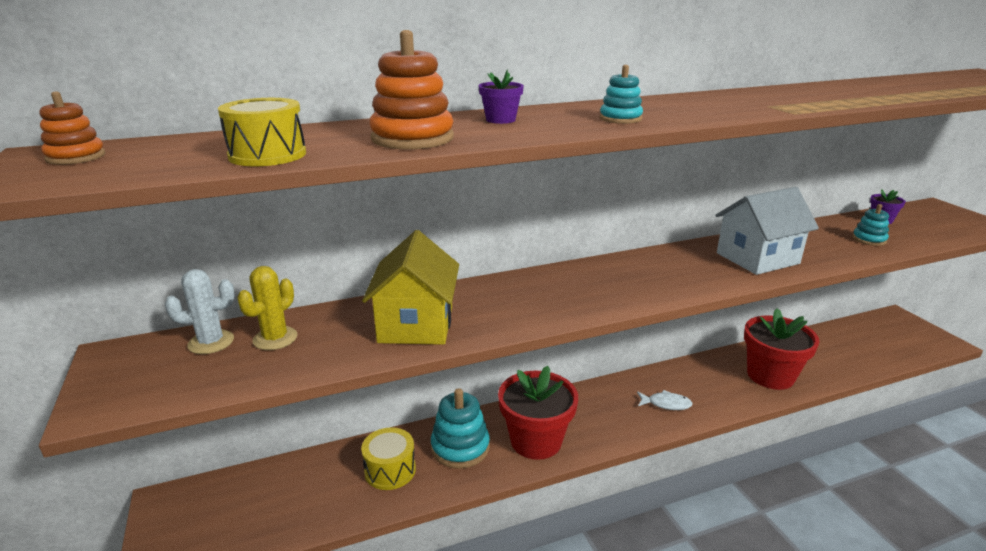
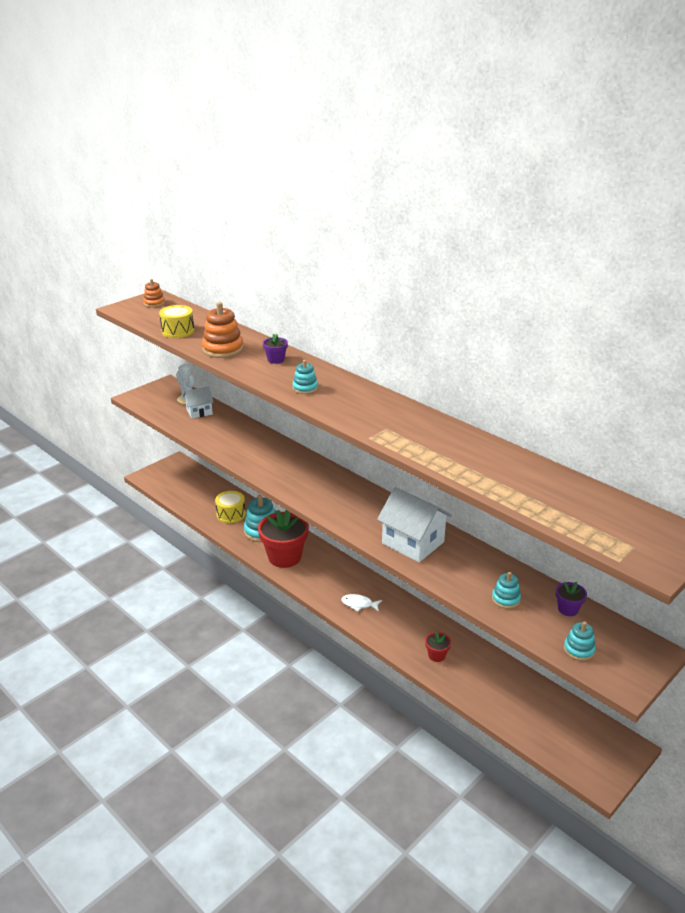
camera: 65 degrees right, 5 degrees up
yellow cactus [237,266,297,350] -> white house [183,387,214,419]
yellow house [362,230,459,345] -> none
white fish [637,390,693,410] -> white fish turned 120 degrees clockwise [341,594,382,612]
red flower pot [744,308,820,390] -> red flower pot [425,631,451,662], size x0.45
none -> turquoise stacking toy [564,621,596,661]

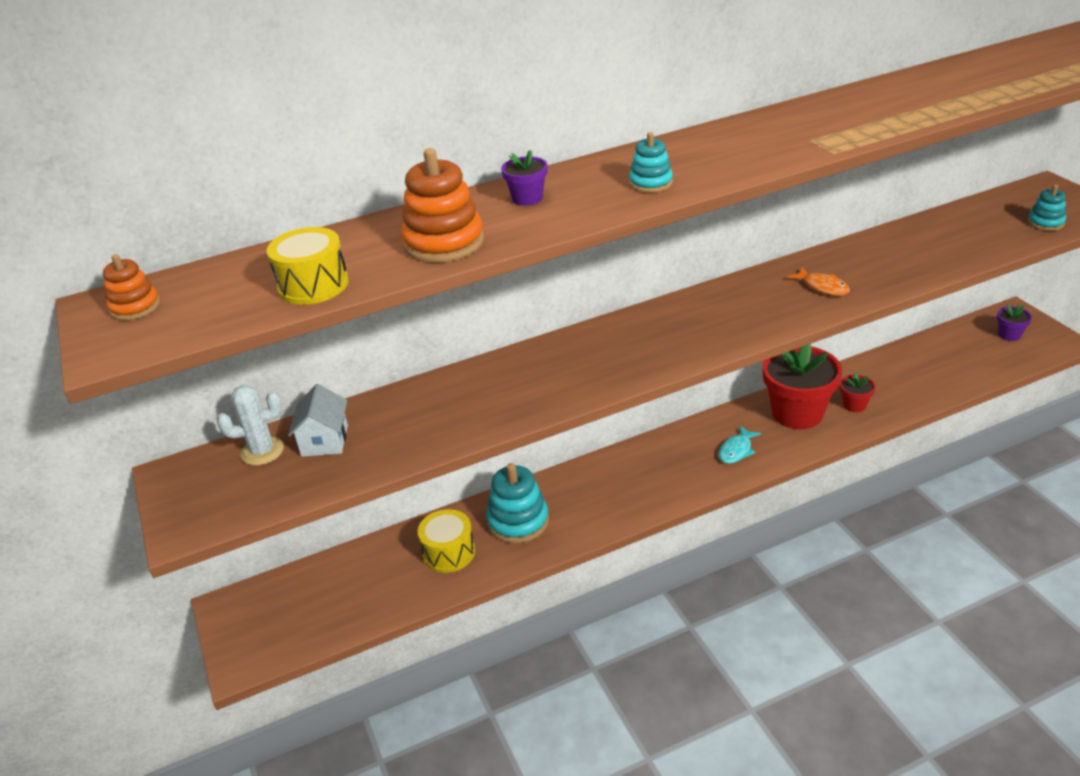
camera: 65 degrees left, 5 degrees up
red flower pot [258,510,309,568] -> red flower pot moved to [762,344,842,429]
white fish [341,594,382,612] -> turquoise fish [718,426,761,464]
white house [377,487,452,562] -> orange fish [787,267,850,296]
turquoise stacking toy [492,572,521,609] -> none
purple flower pot [556,582,587,616] -> purple flower pot moved to [997,304,1032,341]

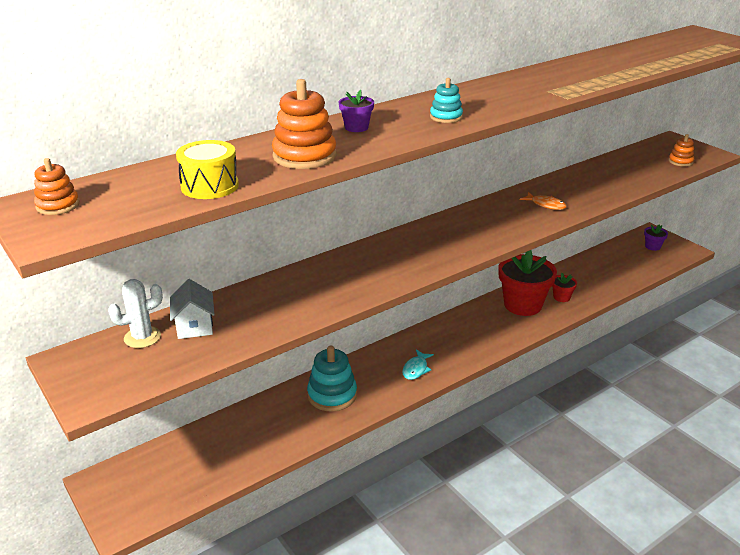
camera: 15 degrees left, 5 degrees down
yellow drum [418,509,475,573] -> none
turquoise fish [718,426,761,464] -> turquoise fish moved to [402,350,434,380]
turquoise stacking toy [1028,184,1066,231] -> orange stacking toy [668,134,694,167]

